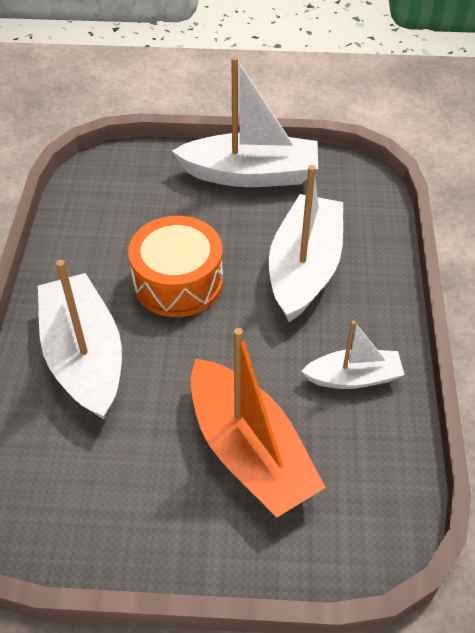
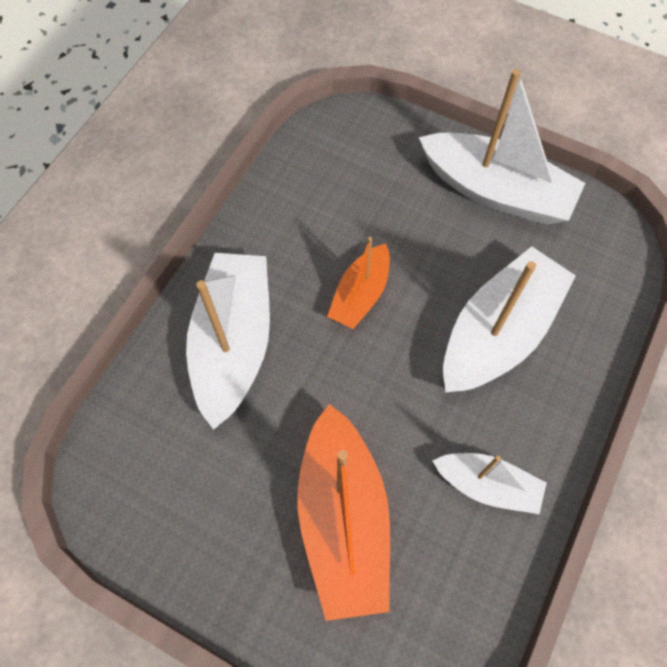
camera: 25 degrees right, 15 degrees up
orange drum [128,216,223,317] -> orange boat [327,237,390,329]

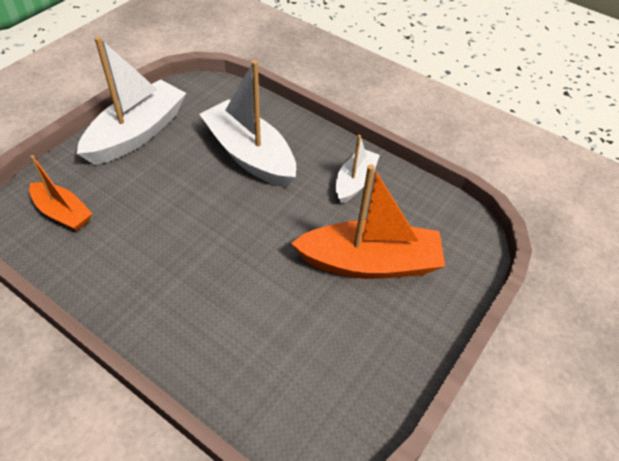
camera: 85 degrees left, 15 degrees down
white boat [186,253,270,430] -> none
orange boat [327,237,390,329] -> orange boat moved to [29,155,93,231]

